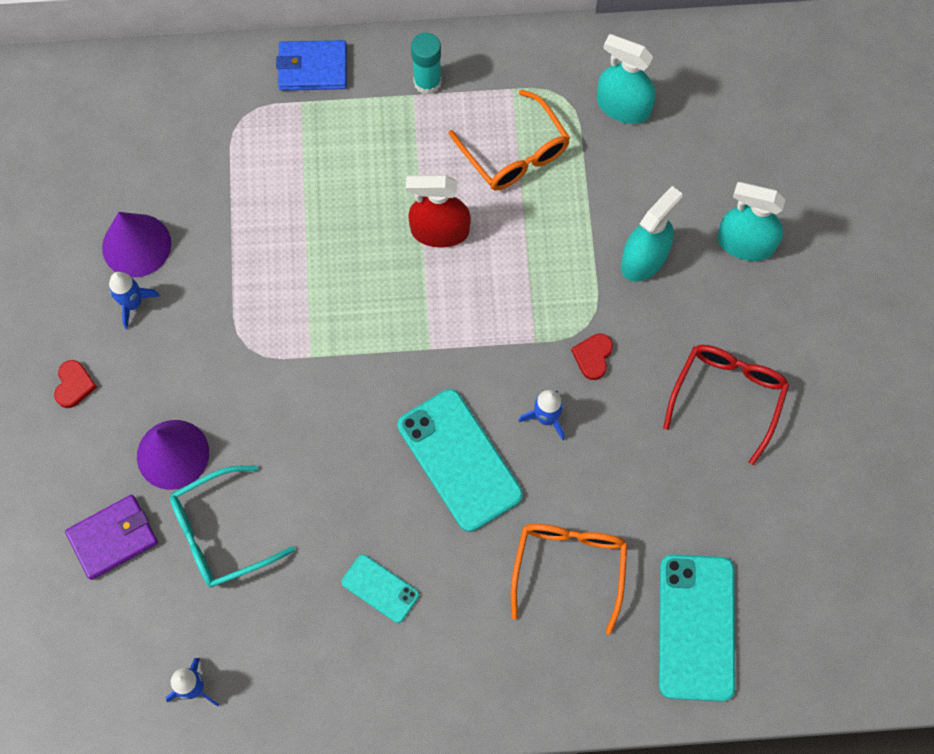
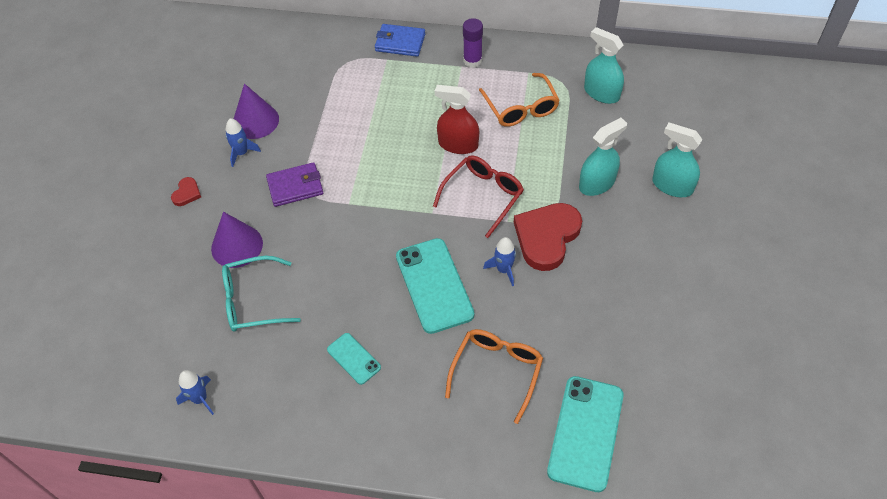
camera: 15 degrees right, 15 degrees down
purple wallet [65,495,158,580] -> purple wallet moved to [266,162,323,207]
turquoise glue stick [411,33,442,95] -> purple glue stick [463,18,483,68]
red heart [571,333,613,380] -> red heart [514,203,582,271], size x2.24
red glasses [663,345,789,465] -> red glasses moved to [433,155,524,238]

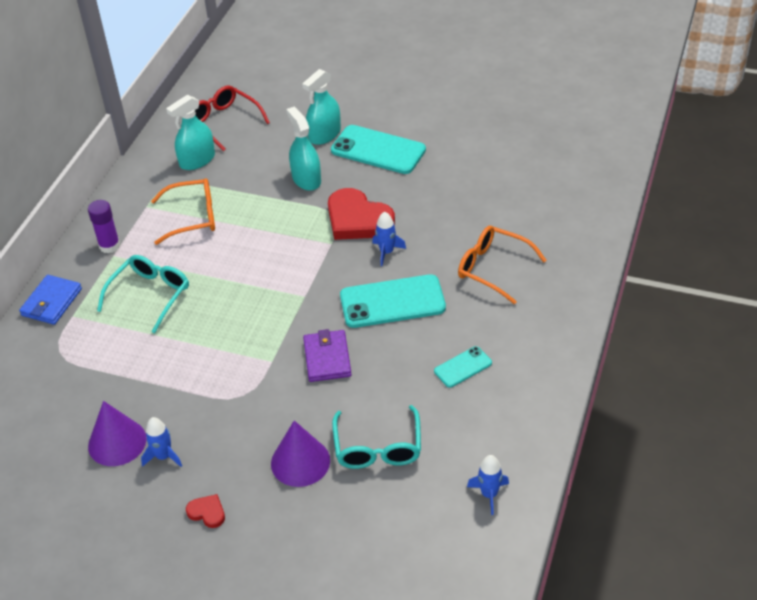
camera: 80 degrees left, 10 degrees down
purple wallet [266,162,323,207] -> purple wallet moved to [303,329,352,382]
red glasses [433,155,524,238] -> red glasses moved to [195,85,270,151]
red spray bottle [435,85,479,154] -> none
turquoise phone [547,376,624,492] -> turquoise phone moved to [331,125,426,174]
none -> turquoise glasses [97,255,189,333]

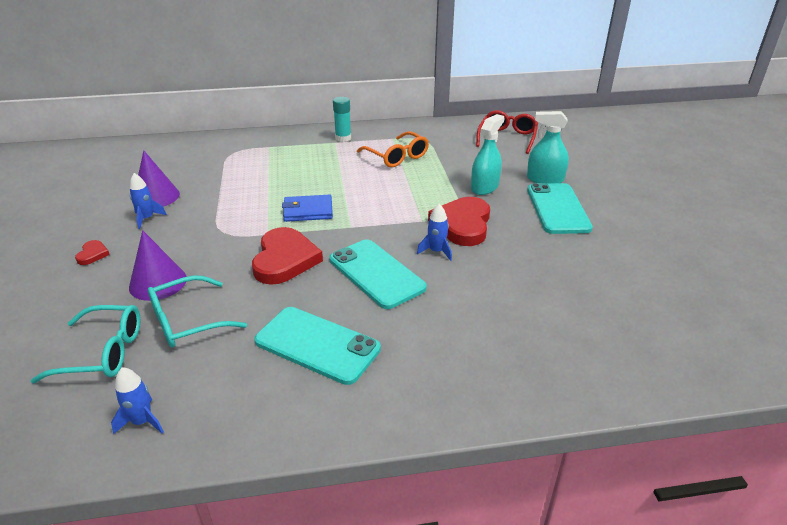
camera: 60 degrees right, 10 degrees down
blue wallet [19,275,82,325] -> blue wallet moved to [282,195,333,222]
purple glue stick [88,200,120,253] -> turquoise glue stick [333,97,351,142]
turquoise glasses [97,255,189,333] -> turquoise glasses moved to [30,305,140,384]
turquoise spray bottle [166,95,215,170] -> none
purple wallet [303,329,352,382] -> red heart [252,227,323,285]
turquoise phone [434,346,492,388] -> turquoise phone [254,307,381,385], size x1.92
orange glasses [458,226,547,304] -> none

